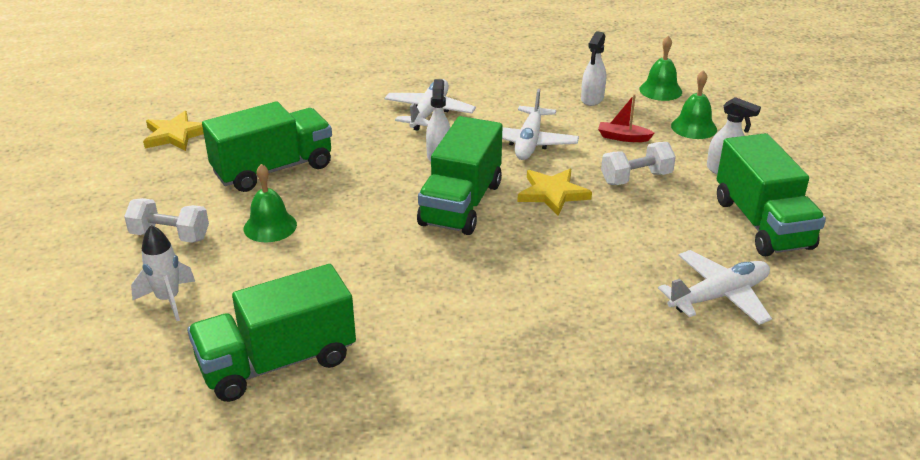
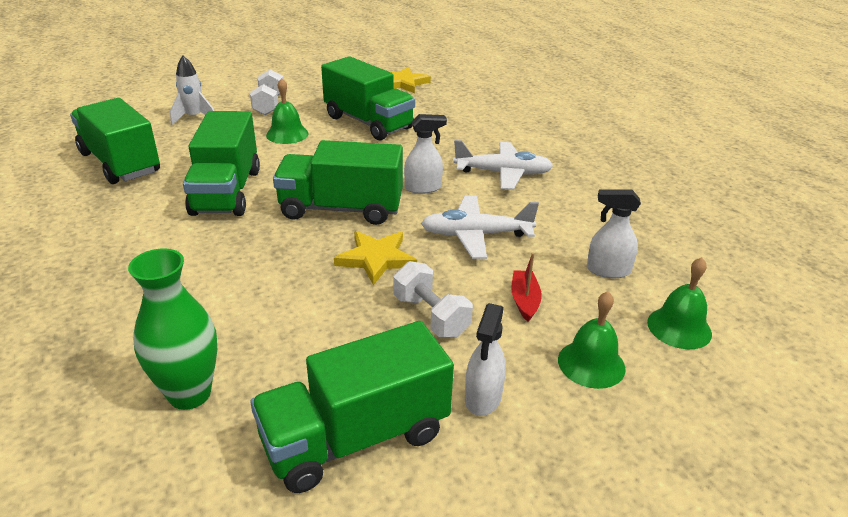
camera: 75 degrees right, 0 degrees up
white plane [658,250,772,325] -> green vase [128,248,217,410]
none -> green truck [183,111,260,216]

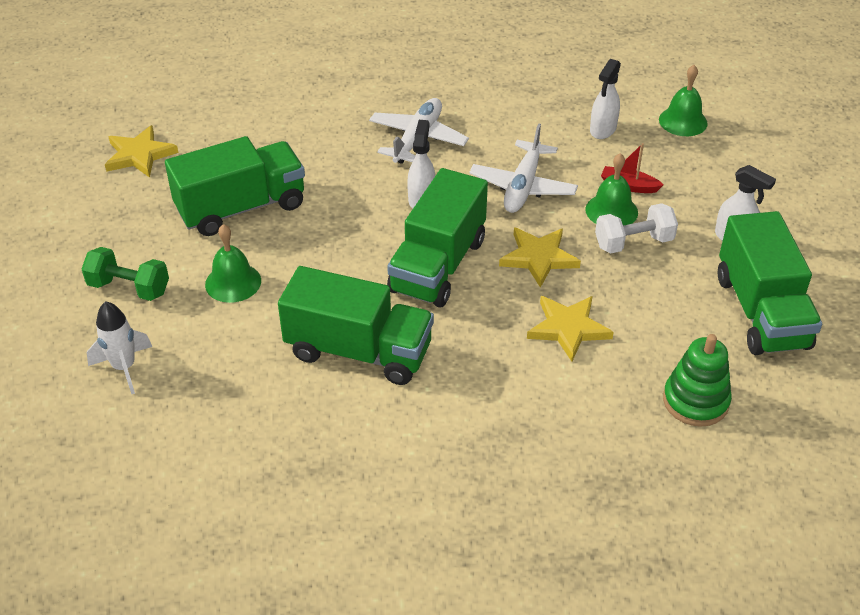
camera: 70 degrees left, 10 degrees up
green truck [70,98,160,184] -> none
green vase [128,248,217,410] -> green stacking toy [663,334,732,427]
white dumbbell [250,69,284,115] -> green dumbbell [82,247,169,301]
green bell [558,291,626,389] -> green bell moved to [585,153,638,226]
none -> yellow star [527,296,614,362]

